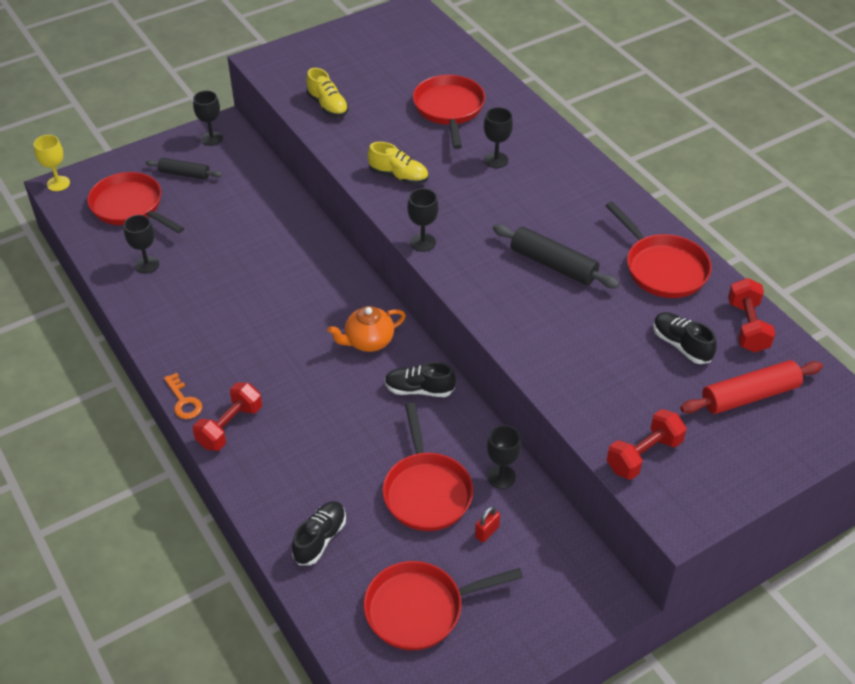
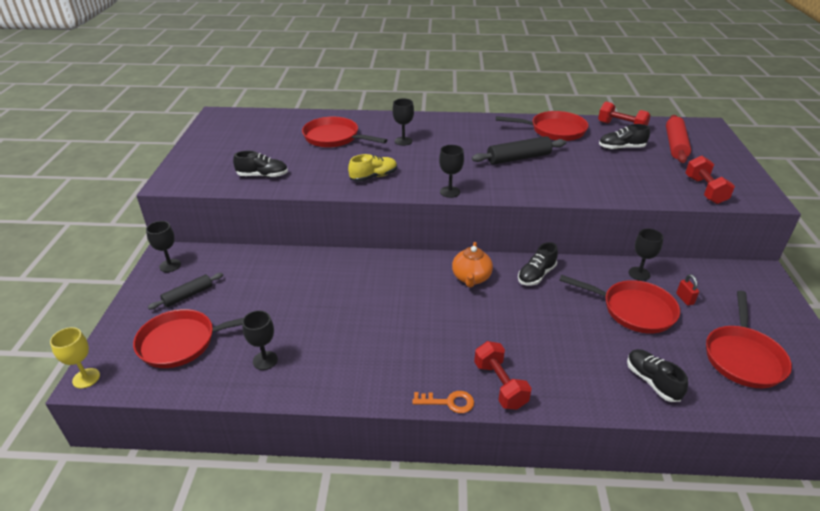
camera: 55 degrees left, 10 degrees down
yellow shoe [306,68,348,117] -> black shoe [233,151,288,178]

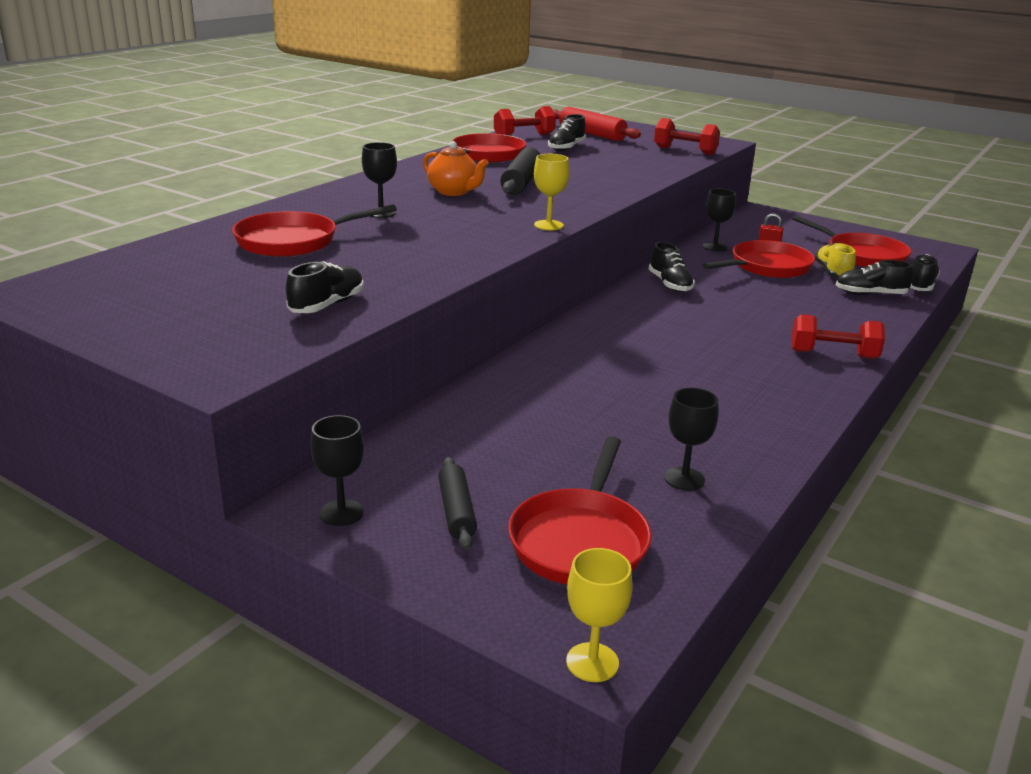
camera: 60 degrees left, 10 degrees down
yellow shoe [348,154,397,182] -> yellow shoe moved to [815,242,856,278]
orange key [412,391,474,413] -> none
black goblet [439,145,464,198] -> yellow goblet [534,154,570,230]
orange teapot [452,242,493,288] -> orange teapot moved to [423,141,489,196]
none -> black shoe [910,254,940,291]

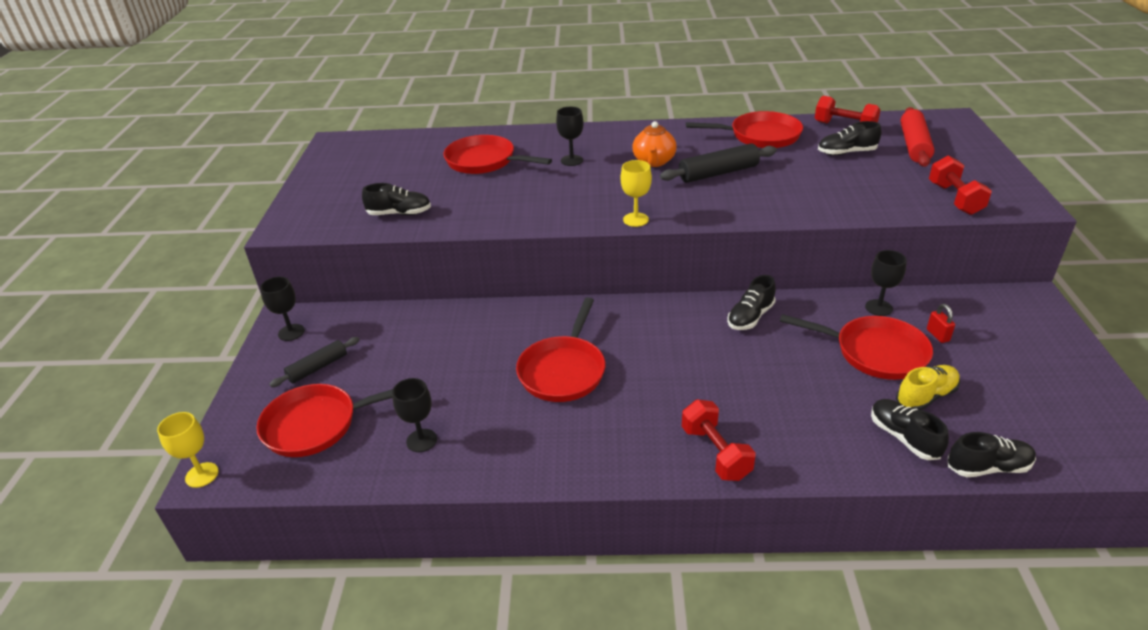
camera: 60 degrees right, 10 degrees up
red pan [792,215,912,267] -> red pan moved to [516,297,605,402]

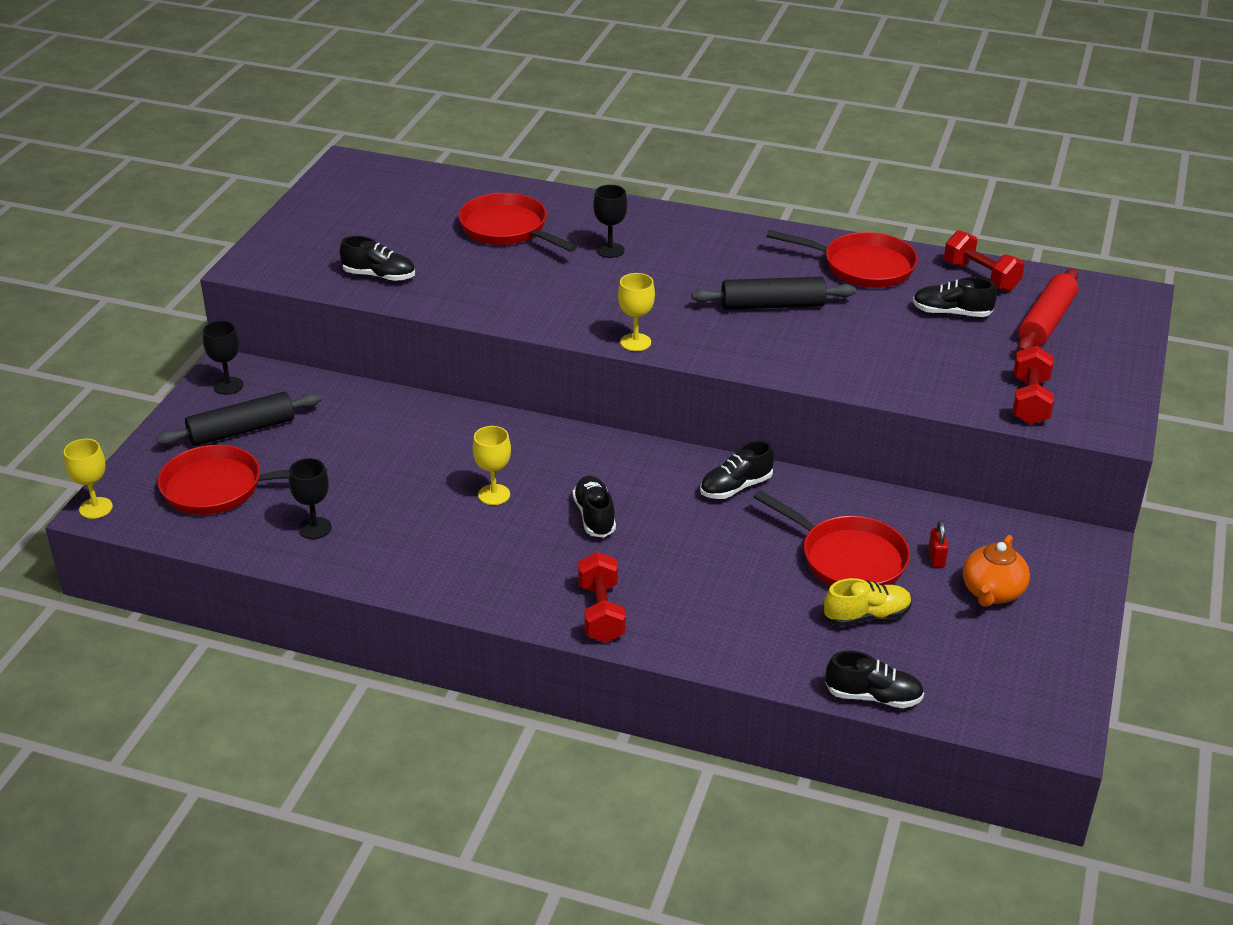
camera: 15 degrees right, 0 degrees up
black rolling pin [269,337,359,387] -> black rolling pin [156,392,321,446], size x1.53
red pan [516,297,605,402] -> yellow goblet [473,426,511,505]
orange teapot [632,121,677,167] -> orange teapot moved to [963,535,1030,607]
black goblet [865,250,907,316] -> none
black shoe [871,399,949,460] -> black shoe moved to [572,476,616,538]

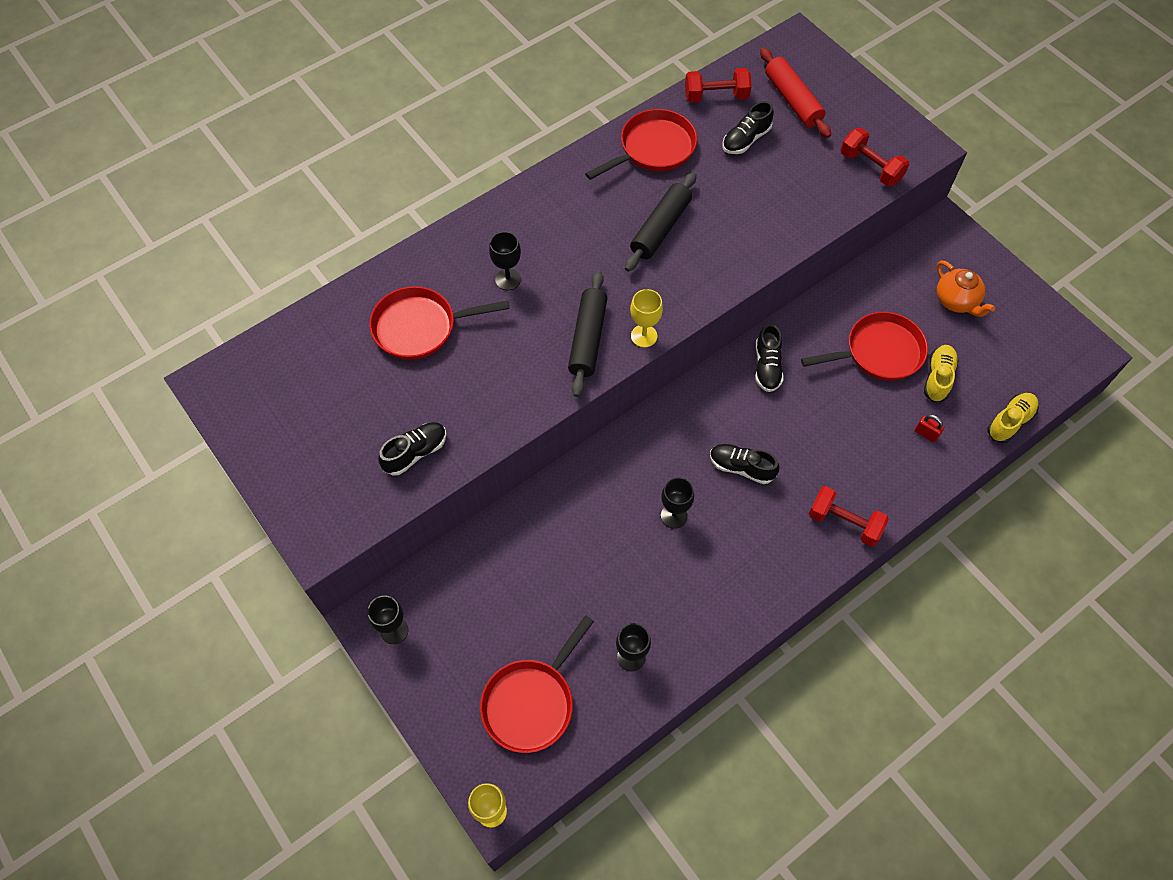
camera: 55 degrees left, 25 degrees up
black rolling pin [156,392,321,446] -> black rolling pin moved to [568,271,607,397]
yellow goblet [473,426,511,505] -> black goblet [661,477,694,529]
black shoe [825,651,924,708] -> yellow shoe [987,393,1039,443]
red padlock [928,520,948,568] -> red padlock moved to [914,415,944,443]

